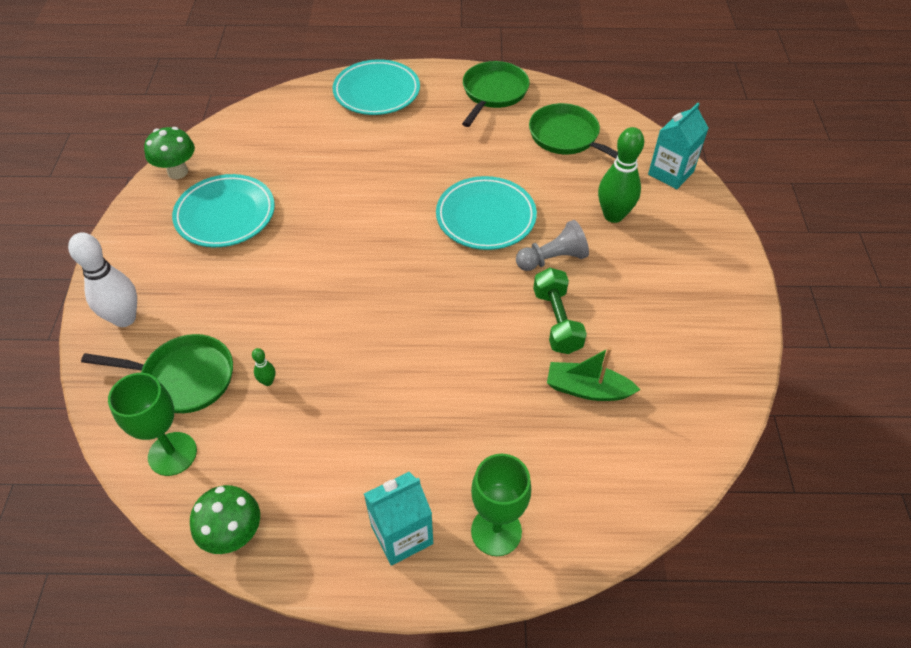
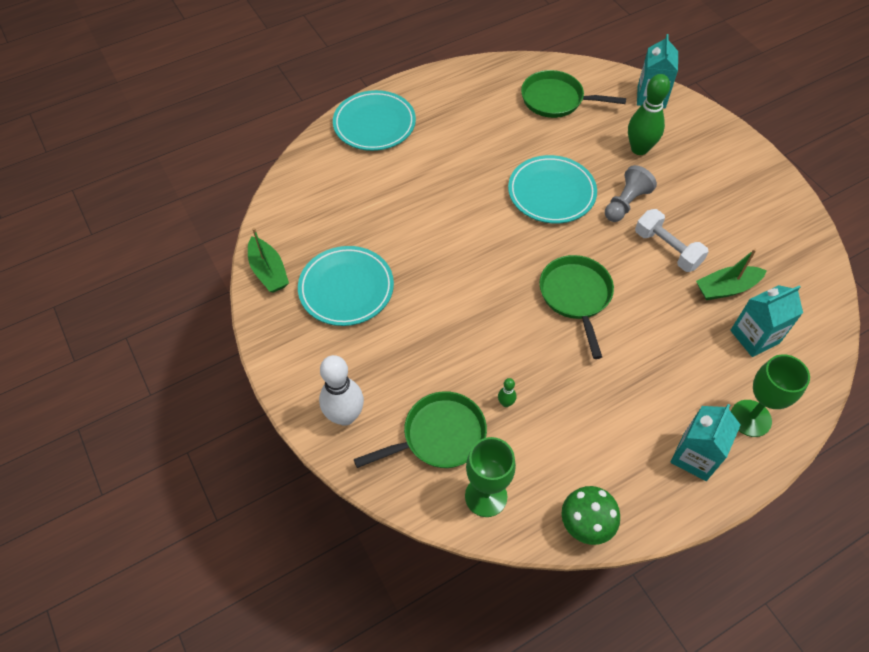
camera: 30 degrees left, 5 degrees up
green mushroom [144,127,195,179] -> green boat [248,228,289,293]
green pan [462,61,530,127] -> green pan moved to [539,255,614,359]
green dumbbell [533,268,587,354] -> white dumbbell [635,209,709,272]
none -> turquoise carton [730,285,803,357]

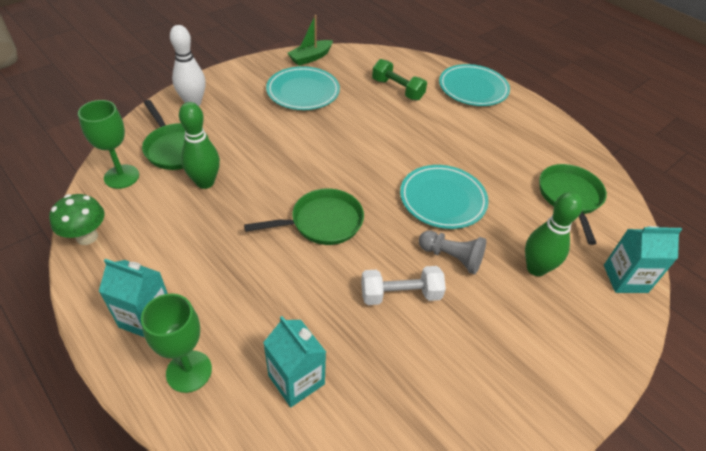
camera: 75 degrees right, 10 degrees down
green bowling pin [498,378,516,407] -> green bowling pin [179,102,220,189], size x2.30
white dumbbell [635,209,709,272] -> white dumbbell turned 45 degrees clockwise [361,266,446,305]
green boat [696,249,767,300] -> none
none -> green dumbbell [372,59,427,100]

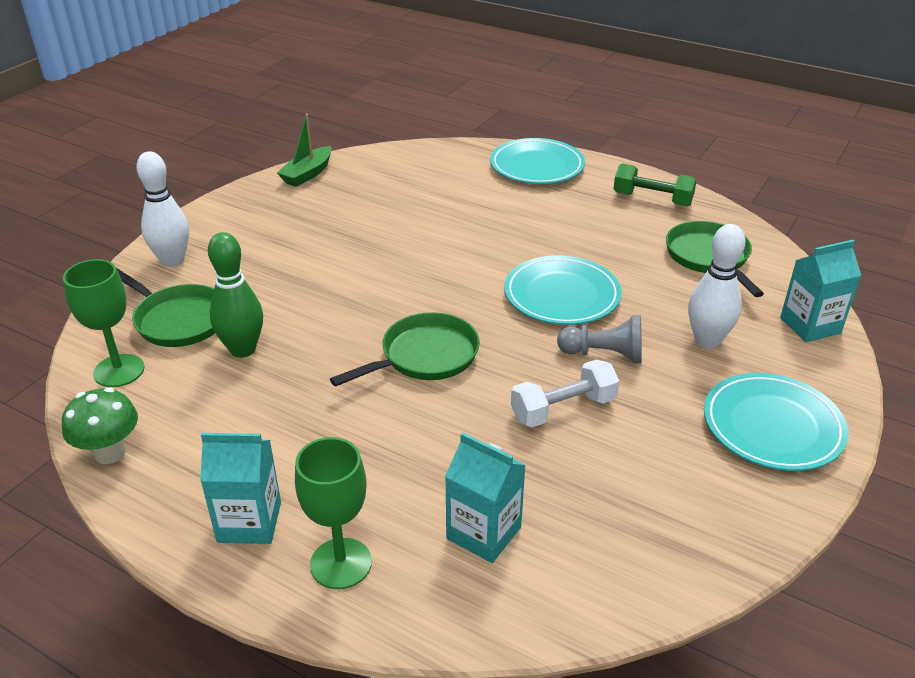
camera: 15 degrees left, 10 degrees down
turquoise plate [266,66,340,110] -> turquoise plate moved to [704,373,848,471]
green dumbbell [372,59,427,100] -> green dumbbell moved to [614,163,697,206]
green bowling pin [525,192,583,276] -> white bowling pin [688,224,745,348]

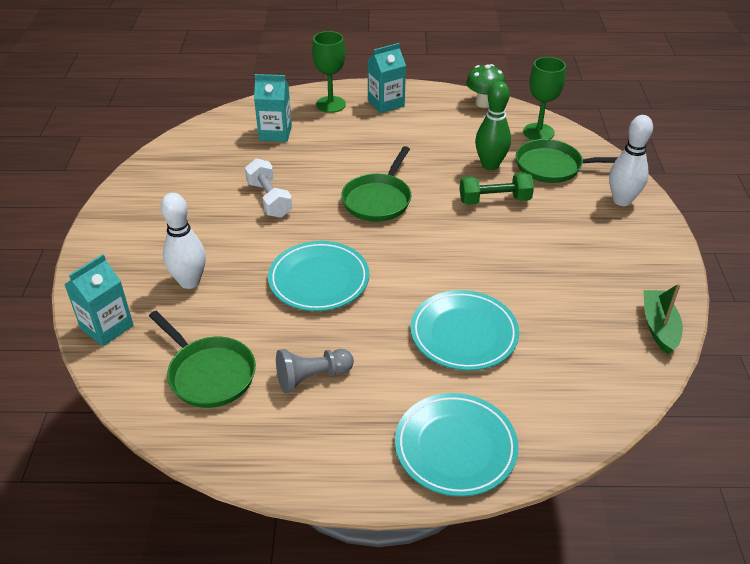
camera: 150 degrees right, 5 degrees up
white dumbbell [511,359,619,427] -> white dumbbell turned 60 degrees counterclockwise [245,158,292,218]
grey pawn [557,315,642,363] -> grey pawn moved to [276,349,354,393]
green dumbbell [614,163,697,206] -> green dumbbell moved to [459,172,534,205]
turquoise plate [704,373,848,471] -> turquoise plate moved to [410,290,519,371]

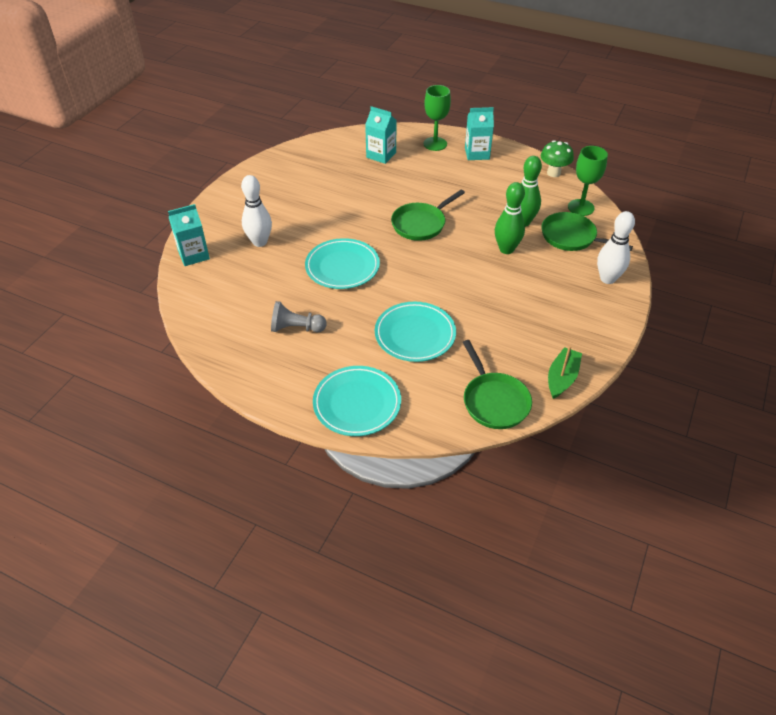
camera: 25 degrees right, 5 degrees up
green pan [149,311,256,408] -> green pan moved to [463,340,532,429]
white dumbbell [245,158,292,218] -> none
green dumbbell [459,172,534,205] -> green bowling pin [495,182,525,254]

